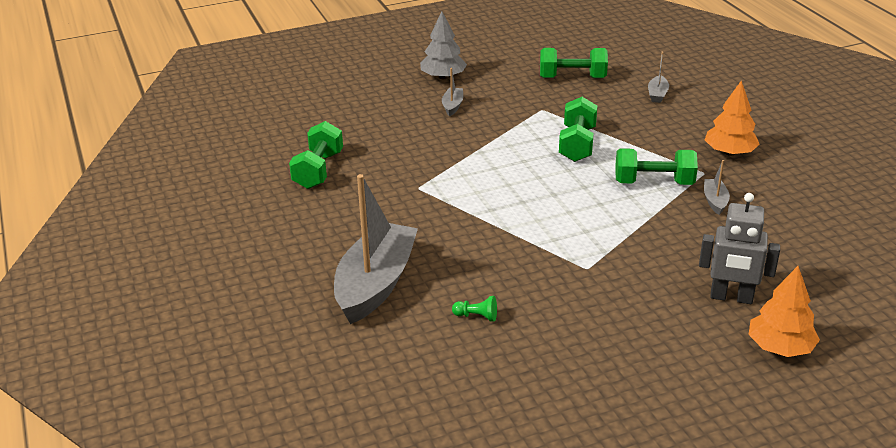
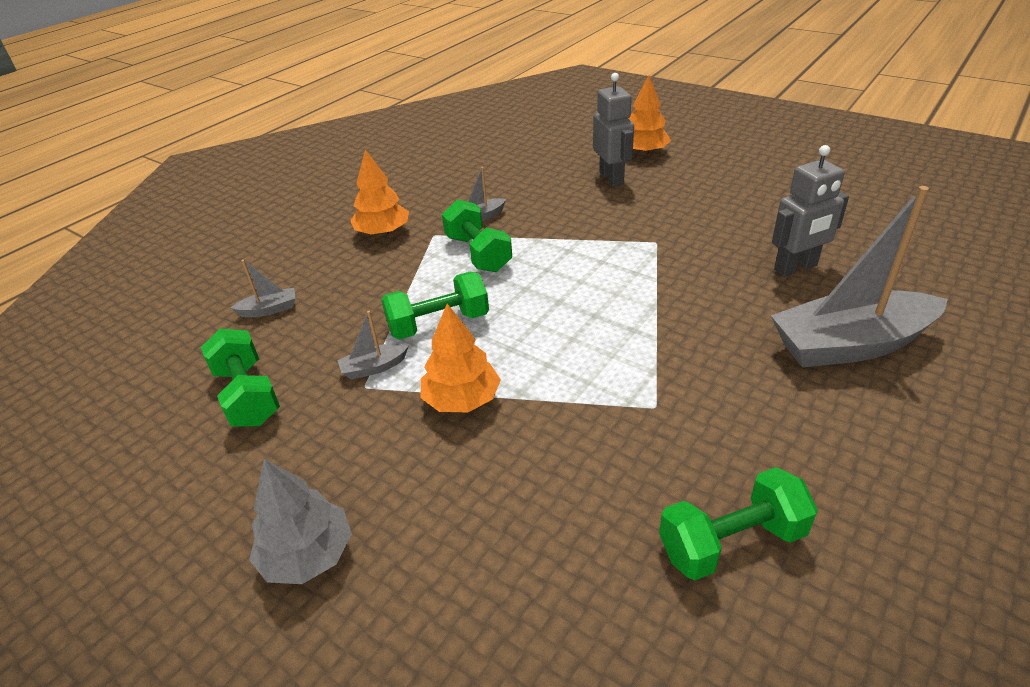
camera: 120 degrees left, 5 degrees up
grey boat [442,68,463,116] -> grey boat moved to [337,311,409,380]
green pawn [452,296,497,322] -> grey robot [772,145,849,277]
none -> orange tree [421,304,501,412]

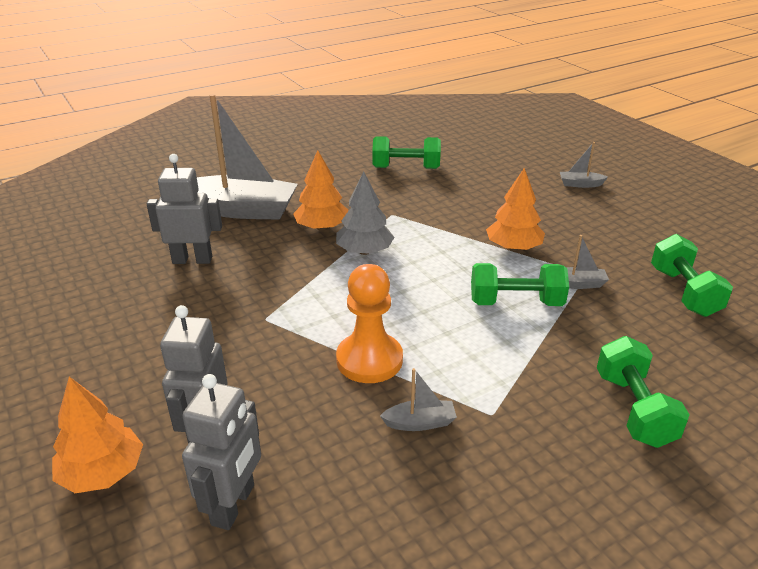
camera: 160 degrees left, 5 degrees down
grey boat [231,260,296,318] -> grey boat moved to [560,142,608,188]
grey tree [249,459,352,584] -> grey tree moved to [336,171,394,255]
orange tree [350,149,409,236] -> orange tree moved to [293,150,348,231]
green dumbbell [442,199,512,272] -> green dumbbell moved to [597,336,690,448]
none -> grey robot [182,374,261,530]
none -> orange pawn [336,264,403,383]

